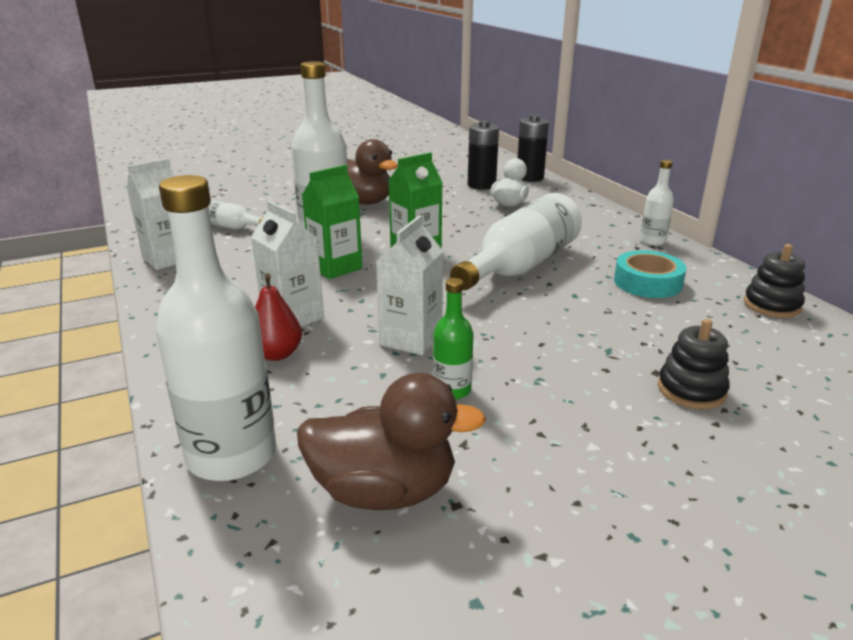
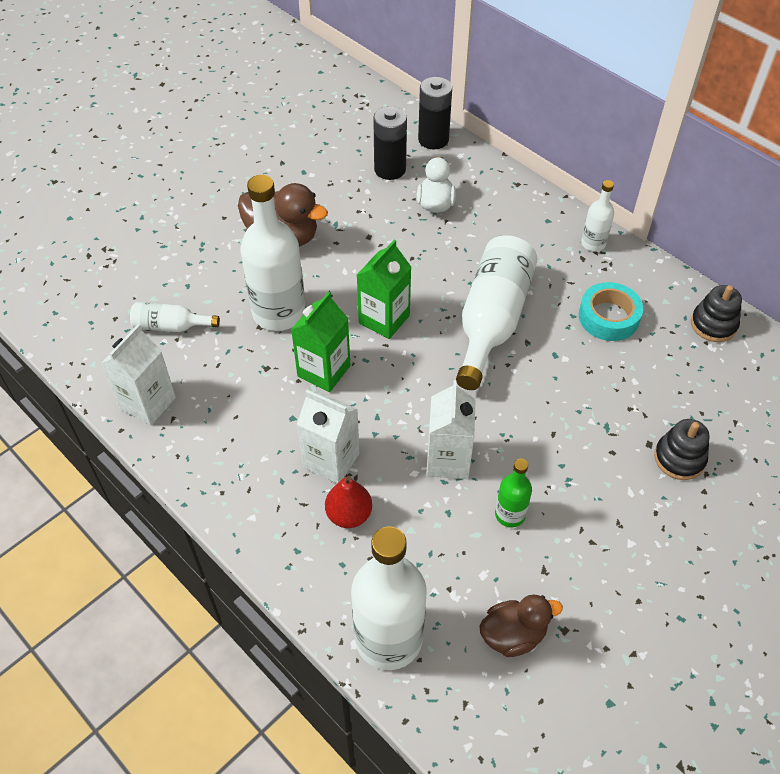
camera: 20 degrees left, 25 degrees up
brown duck [297,373,486,510] -> brown duck [479,595,563,657], size x0.66

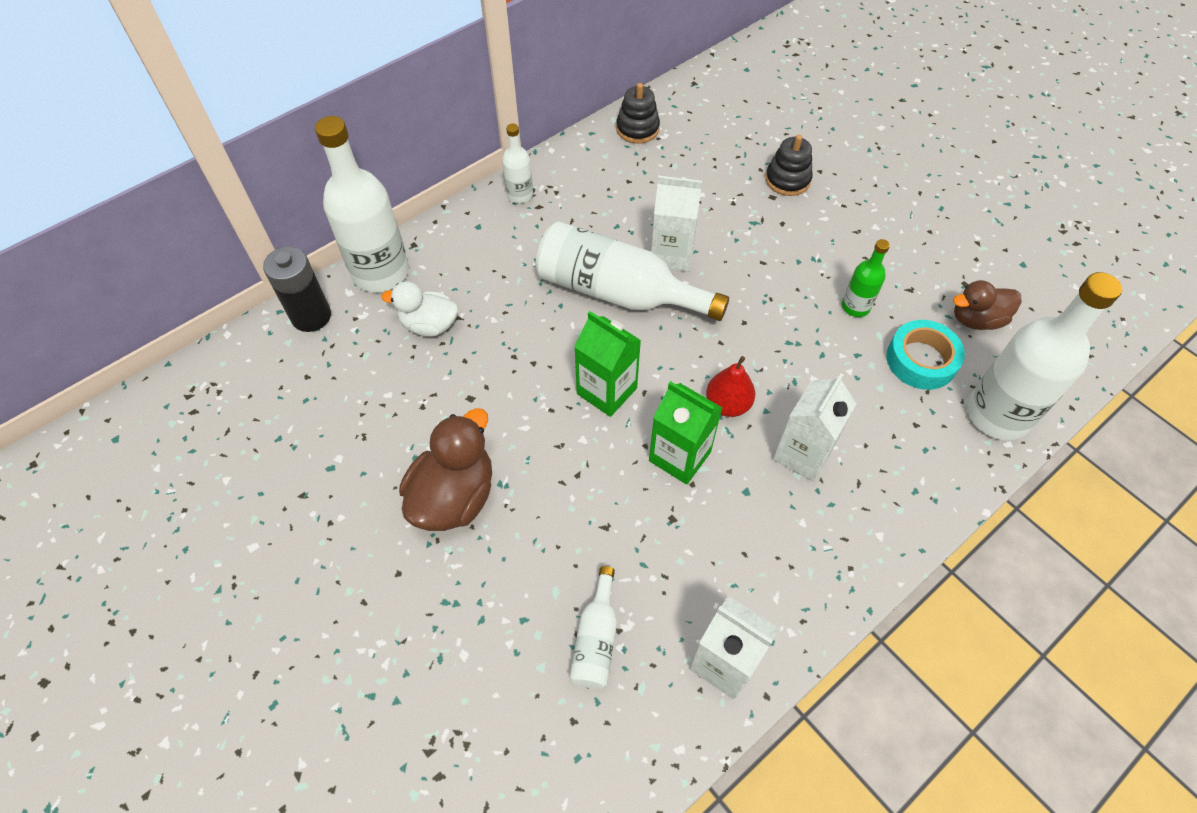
camera: 85 degrees left, 5 degrees up
white bottle [240,175,306,331] -> white bottle moved to [315,116,409,292]
red pear [325,476,372,528] -> red pear moved to [706,356,755,417]
black battery [373,106,407,180] -> none
white carton [426,380,476,479] -> white carton moved to [651,176,702,272]
brown duck [479,595,563,657] -> brown duck turned 90 degrees counterclockwise [953,280,1022,330]
turquoise tape [579,282,643,341] -> turquoise tape moved to [886,320,965,390]

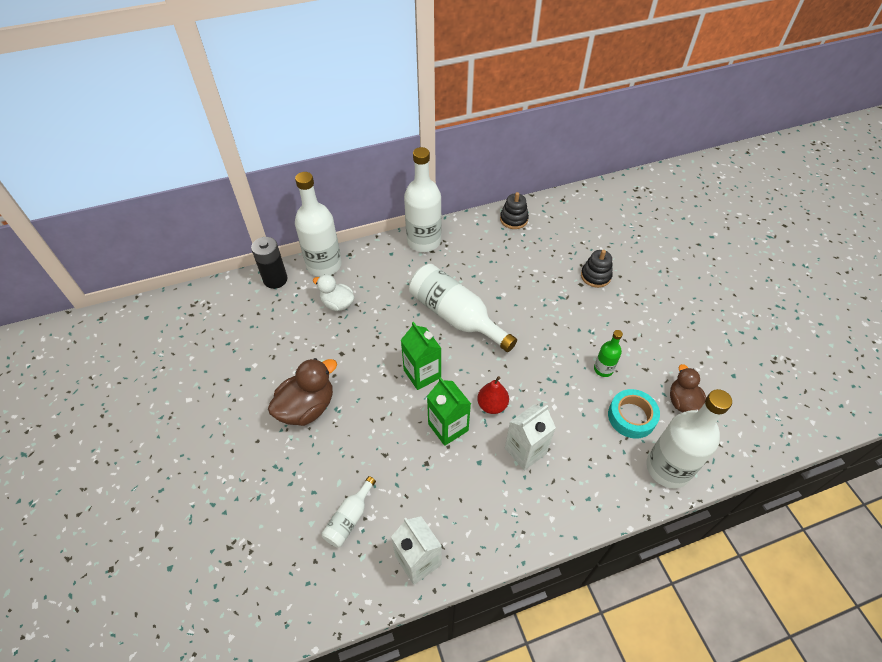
camera: 20 degrees right, 5 degrees down
white bottle [502,124,533,203] -> white bottle [404,147,441,252], size x2.03
white carton [651,176,702,272] -> none
brown duck [953,280,1022,330] -> brown duck turned 75 degrees clockwise [670,364,706,413]

